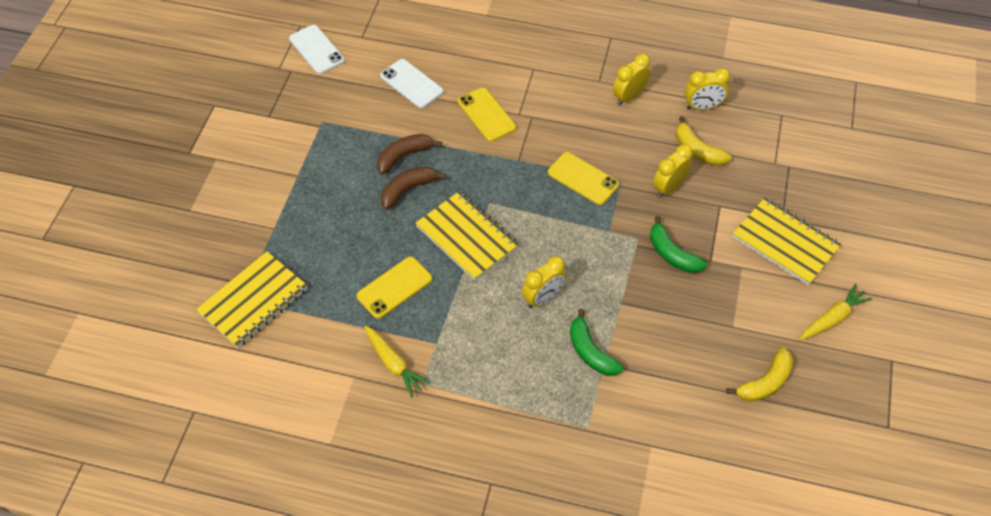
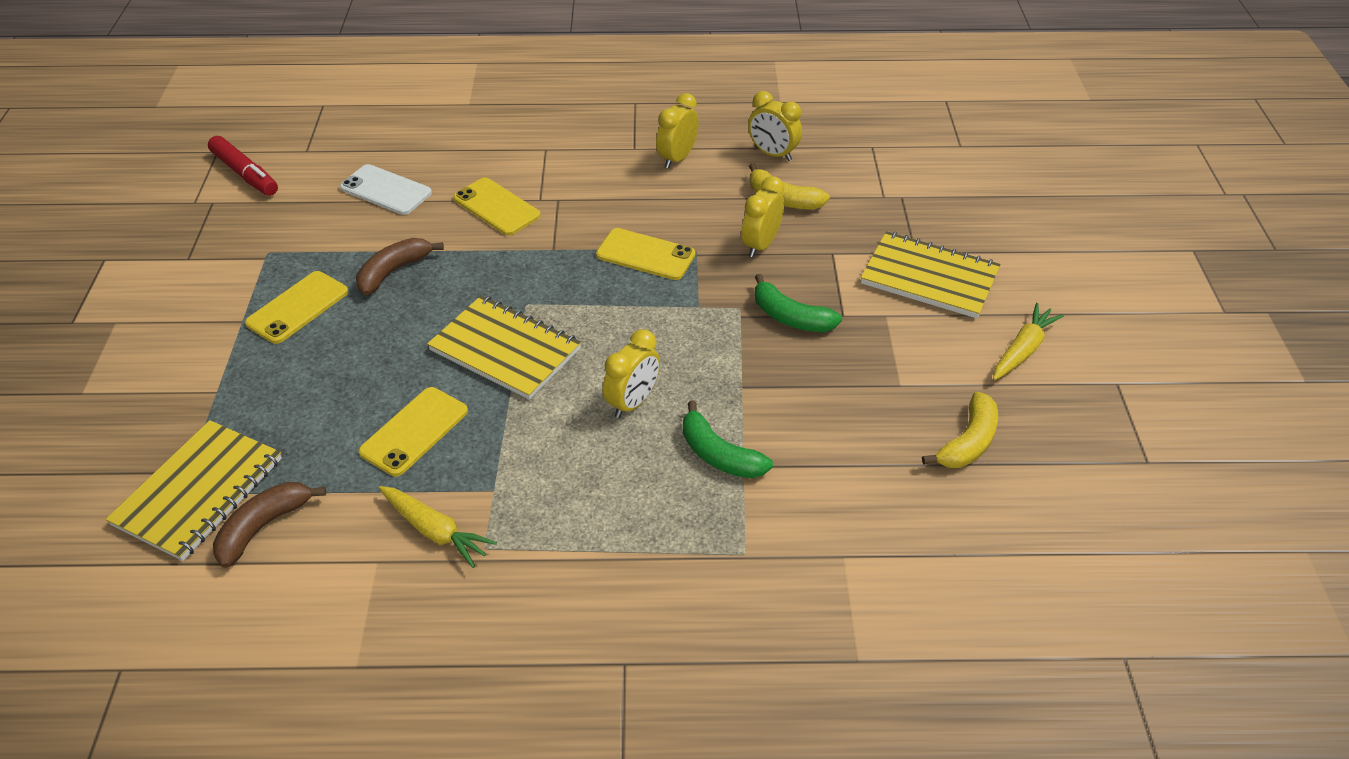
camera: 15 degrees left, 10 degrees down
white phone [289,25,345,74] -> red marker [208,136,278,196]
brown banana [381,166,446,210] -> brown banana moved to [213,482,326,568]
yellow clock [685,68,730,110] -> yellow clock turned 60 degrees clockwise [748,91,802,161]
none -> yellow phone [245,271,348,344]

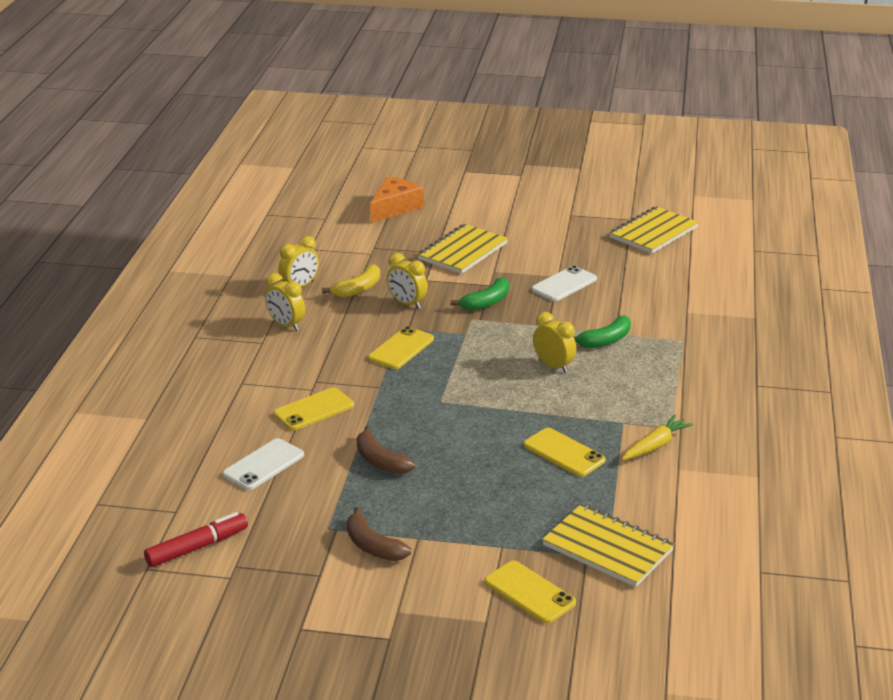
camera: 80 degrees left, 15 degrees down
brown banana [213,482,326,568] -> brown banana moved to [346,507,411,561]
yellow phone [245,271,348,344] -> yellow phone moved to [484,560,576,624]
yellow notebook [427,295,581,400] -> yellow notebook moved to [609,206,699,254]
yellow banana [922,392,998,468] -> none
yellow carrot [993,303,1064,380] -> none
none -> orange cheese [370,176,424,223]
none -> white phone [531,266,597,301]

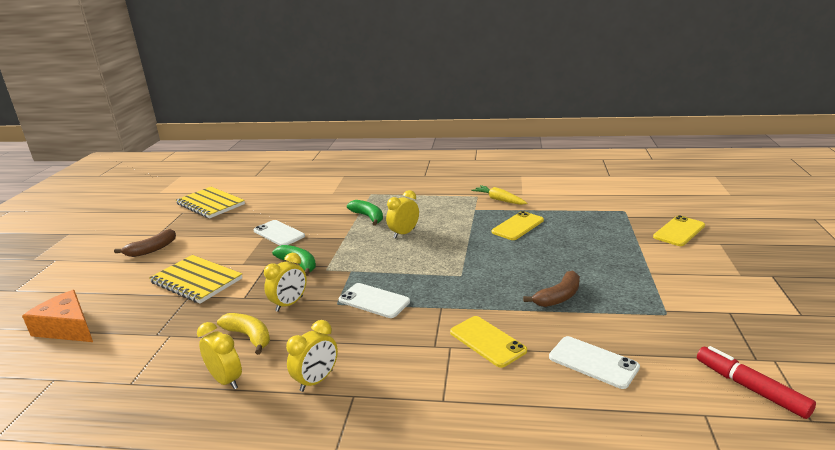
camera: 90 degrees left, 5 degrees down
brown banana [346,507,411,561] -> brown banana moved to [114,229,176,257]
yellow phone [368,326,434,369] -> white phone [339,283,410,318]
yellow notebook [542,504,674,587] -> none

